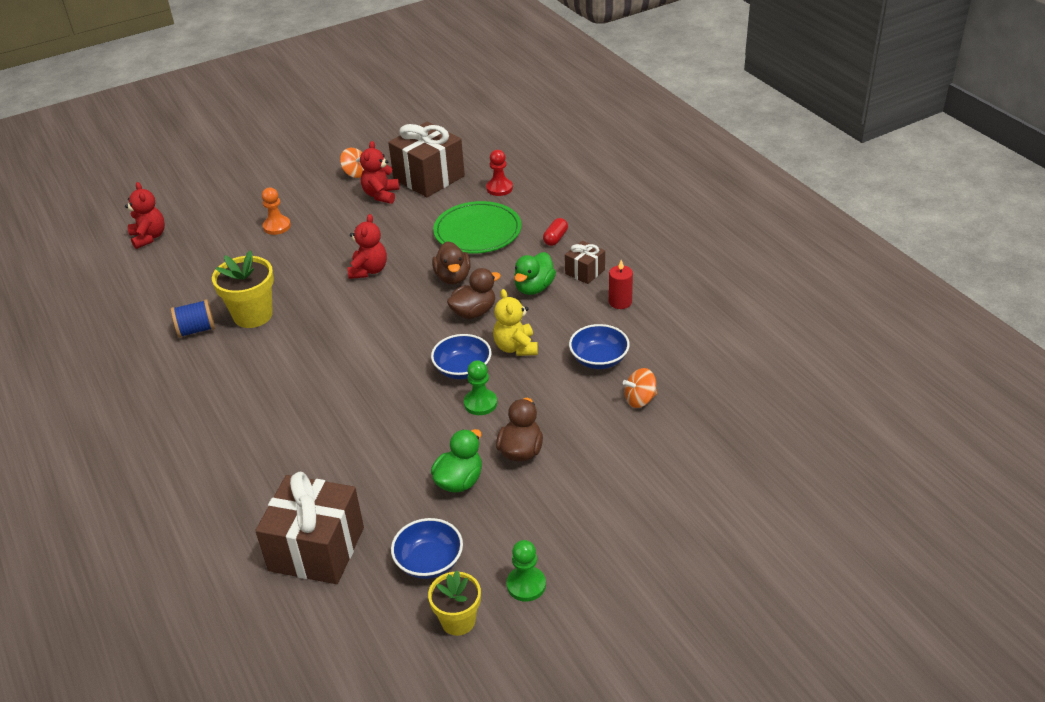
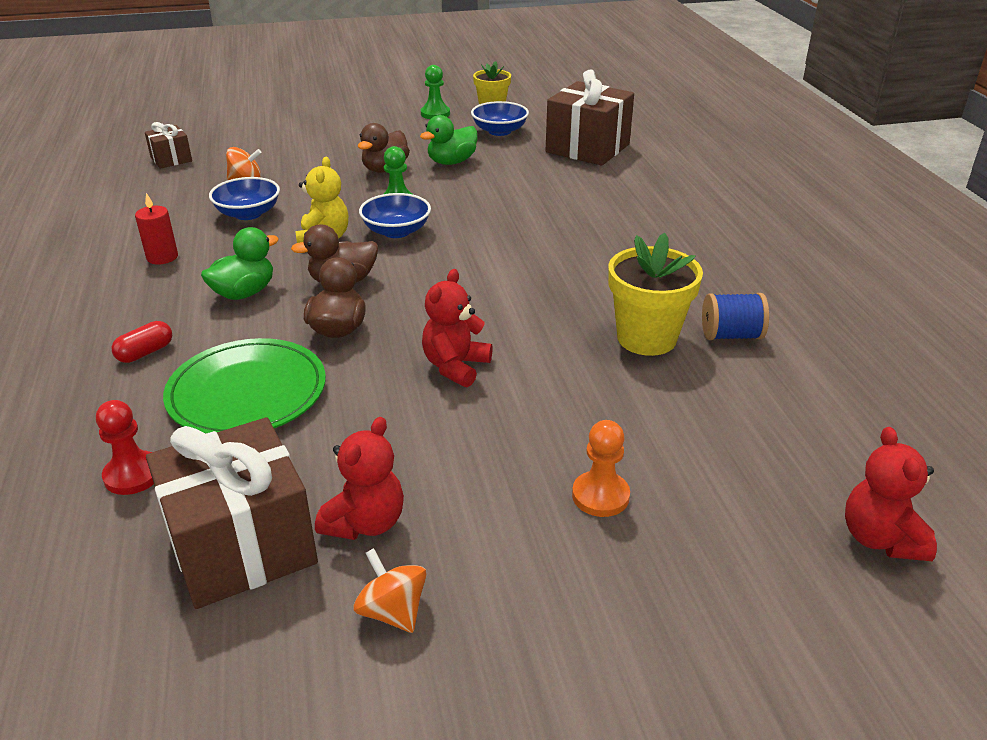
camera: 165 degrees left, 5 degrees down
brown gift [565,241,605,284] -> brown gift moved to [145,122,192,169]

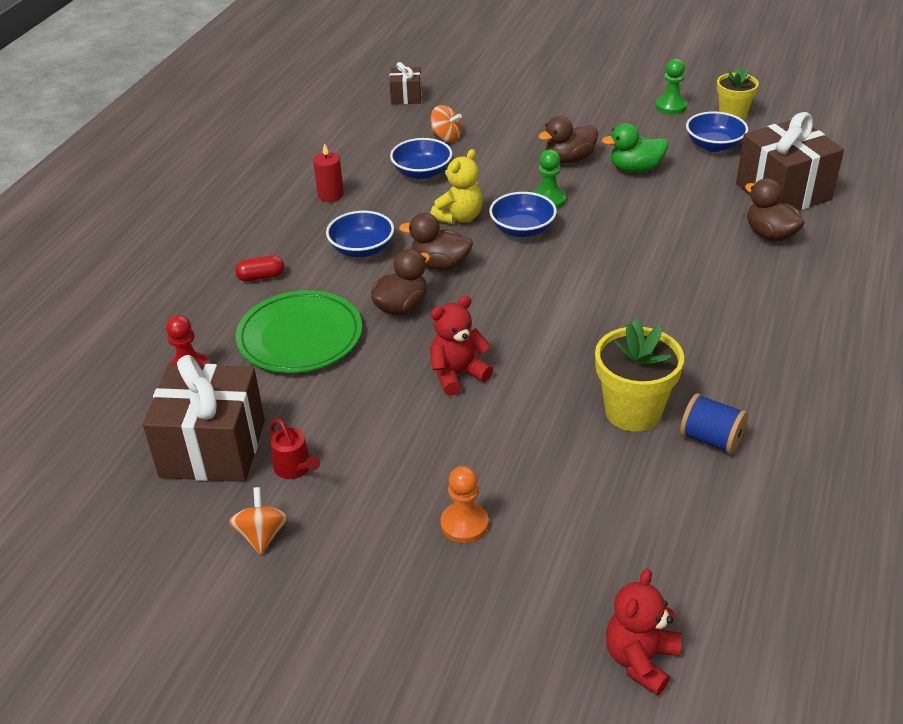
camera: 35 degrees right, 5 degrees up
green duck [201,227,279,300] -> blue bowl [326,211,394,257]
red teddy bear [315,417,404,540] -> red watering can [270,419,320,479]
none -> brown duck [745,178,805,242]

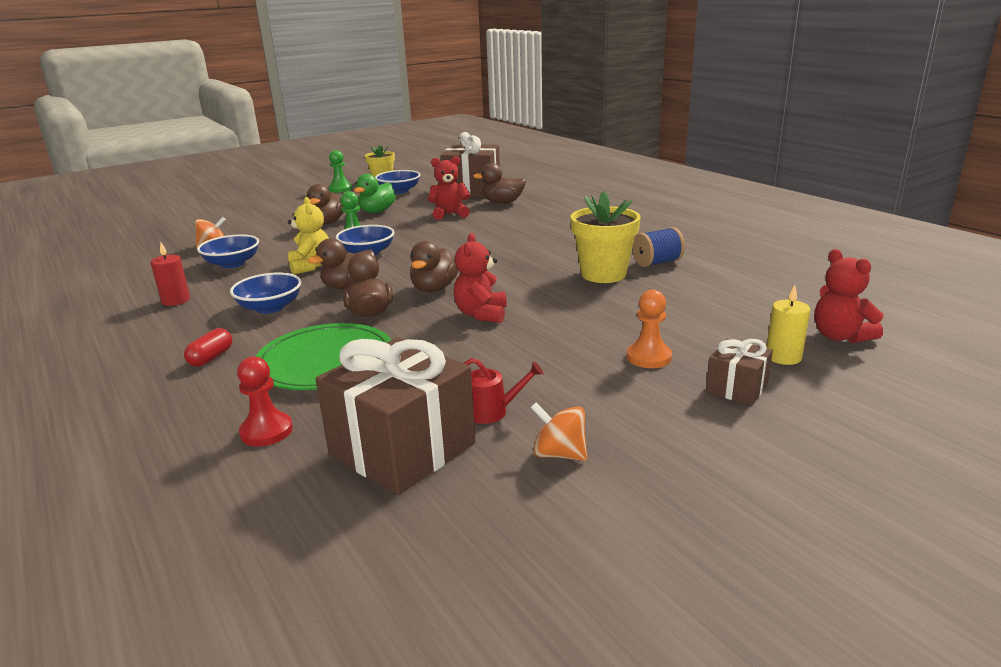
camera: 55 degrees left, 15 degrees down
brown gift [389,62,422,104] -> brown gift moved to [706,339,773,406]
none -> brown duck [410,241,458,292]
none -> red teddy bear [428,156,470,220]
none -> yellow candle [767,285,810,365]

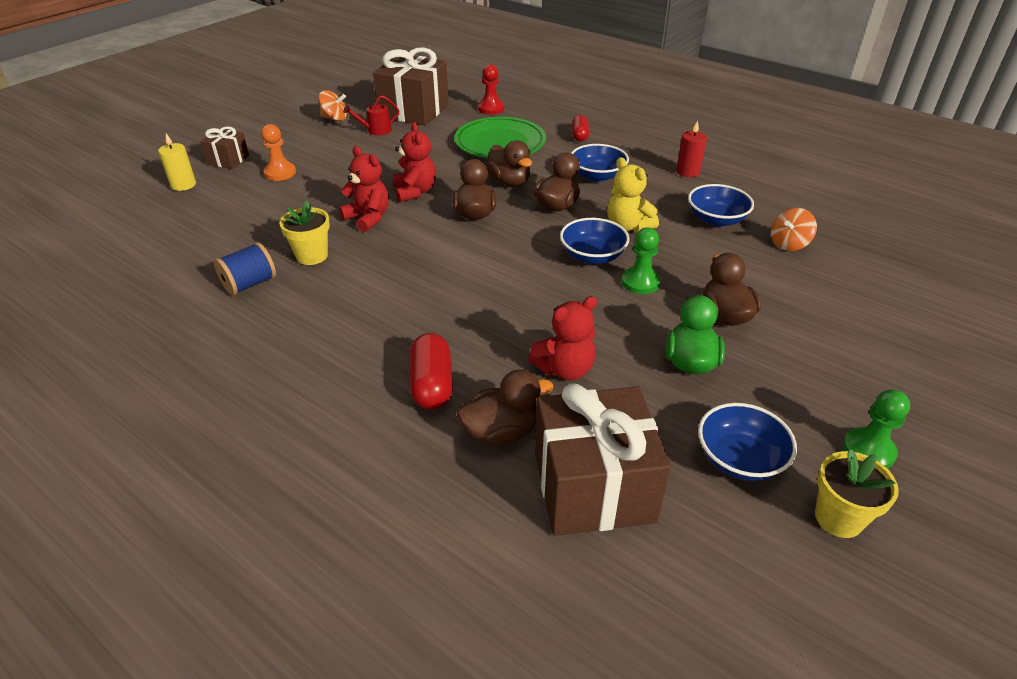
camera: 160 degrees right, 15 degrees up
yellow flower pot [570,191,641,283] -> yellow flower pot [279,201,330,265], size x0.66
red teddy bear [814,249,884,343] -> red teddy bear moved to [339,146,389,232]
none -> red capsule [410,333,453,410]

